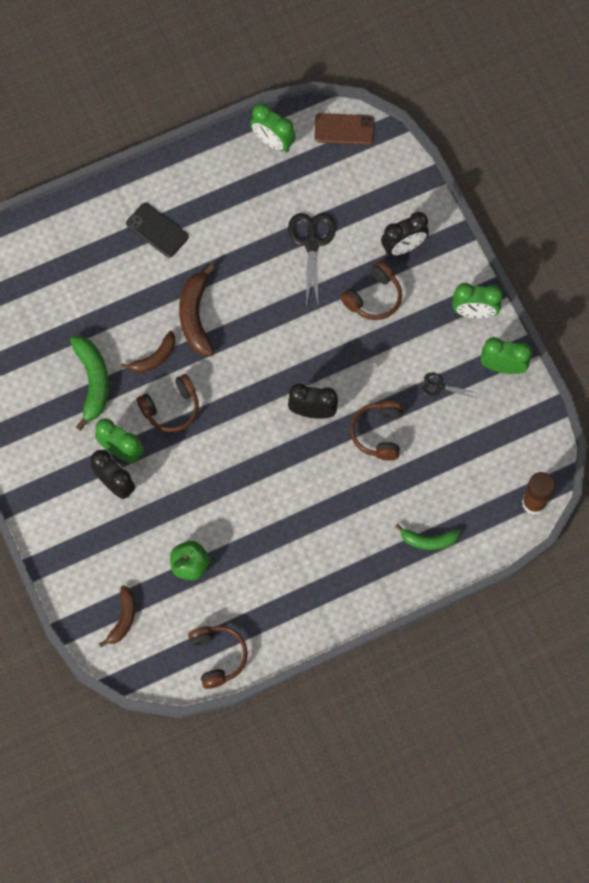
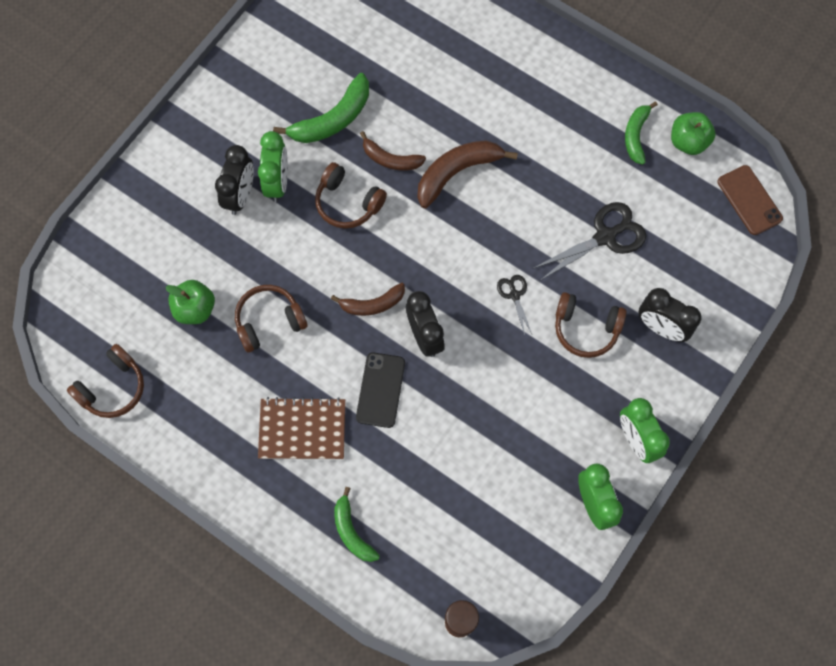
camera: 60 degrees right, 0 degrees up
brown banana [99,585,135,647] -> brown banana moved to [331,283,405,316]
black phone [126,203,189,258] -> black phone moved to [356,352,405,428]
green clock [250,103,296,152] -> green apple [671,112,715,155]
brown headphones [350,401,403,461] -> brown headphones moved to [235,285,308,353]
black scissors [422,372,475,398] -> black scissors moved to [497,275,532,335]
none -> brown notebook [258,397,345,459]
none -> green banana [625,101,658,165]

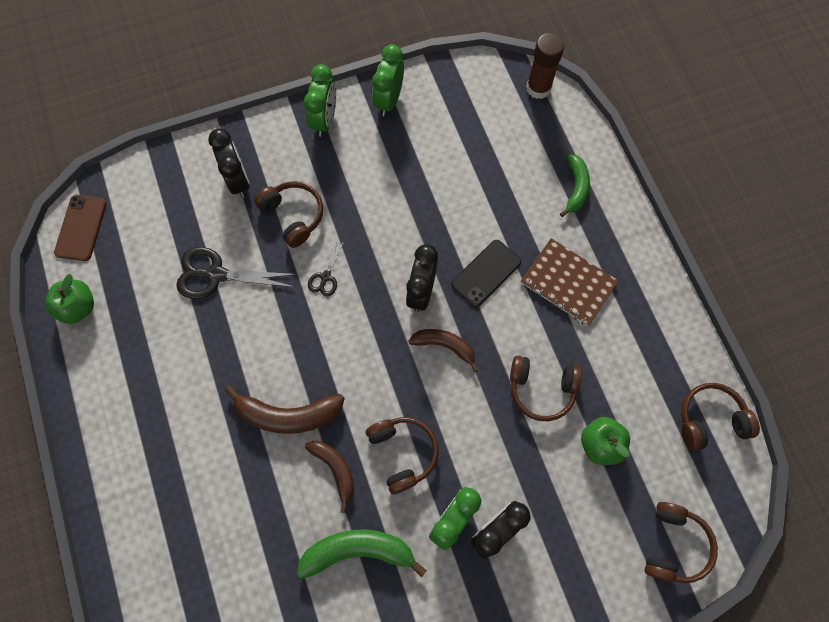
camera: 145 degrees left, 0 degrees up
green banana [625,101,658,165] -> none
none -> brown headphones [645,502,718,583]

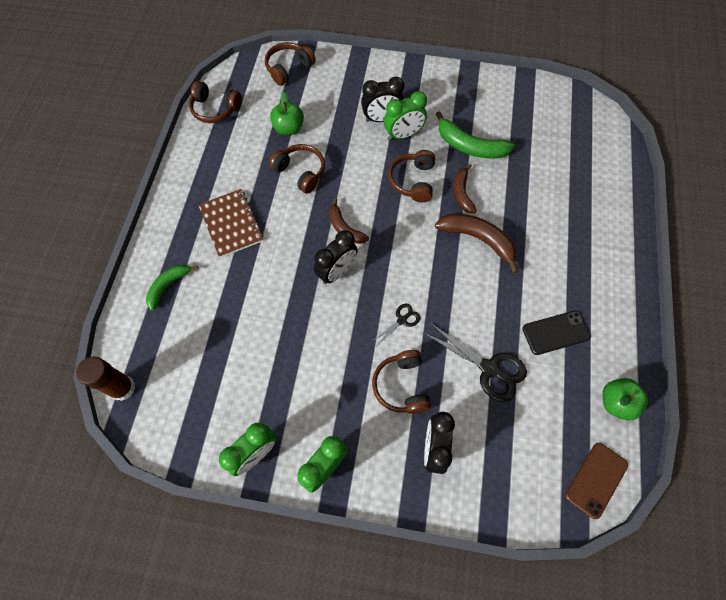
camera: 150 degrees left, 5 degrees down
black phone [451,240,521,307] -> black phone moved to [522,311,591,355]

